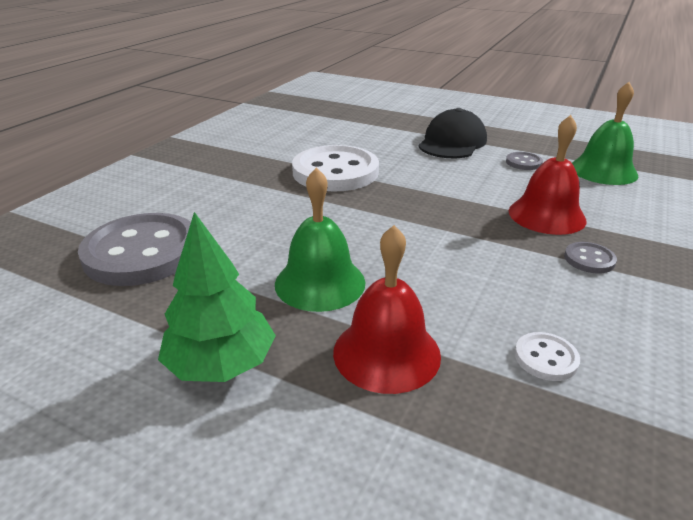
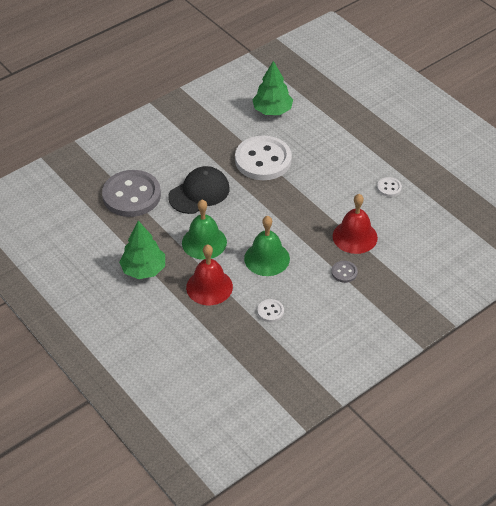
camera: 25 degrees right, 15 degrees up
black cap [418,108,487,158] -> black cap moved to [168,166,230,214]
grey button [506,152,543,170] -> white button [377,177,402,197]
green bell [572,82,638,185] -> green bell moved to [244,216,290,276]
none -> green tree [252,61,293,115]

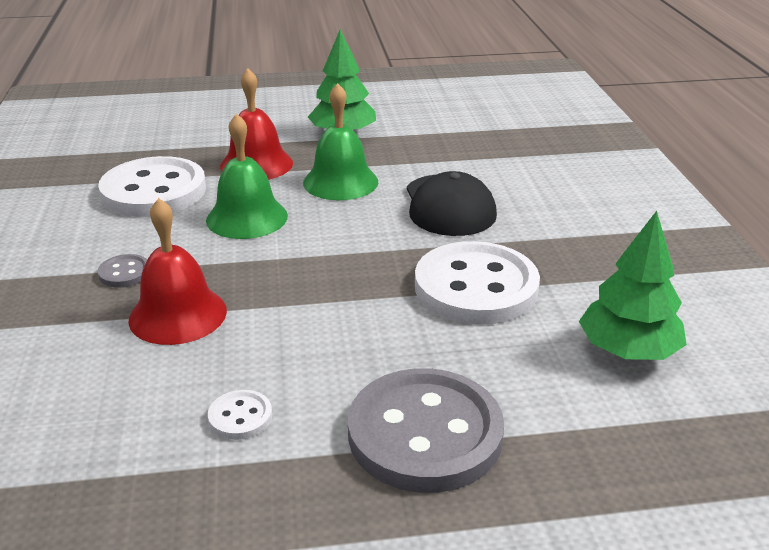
camera: 120 degrees right, 15 degrees down
grey button [102,170,161,217] -> grey button moved to [348,368,504,493]
white button [257,299,284,322] -> white button [98,156,206,217], size x2.38

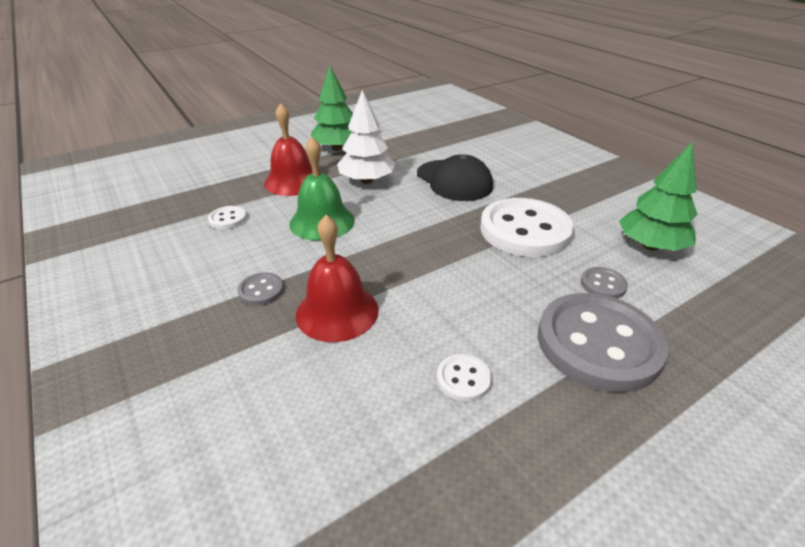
camera: 25 degrees left, 5 degrees up
white button [98,156,206,217] -> white button [208,206,247,229], size x0.42
green bell [303,83,378,200] -> white tree [337,90,395,184]
none -> grey button [581,267,628,298]

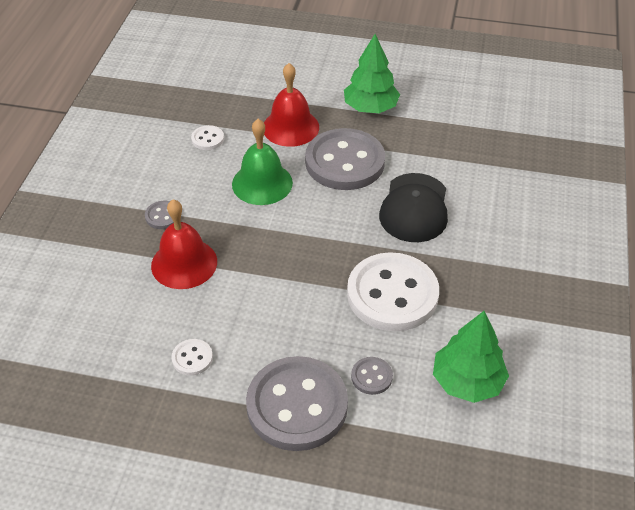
camera: 45 degrees right, 10 degrees up
white tree [337,90,395,184] -> grey button [305,128,385,190]

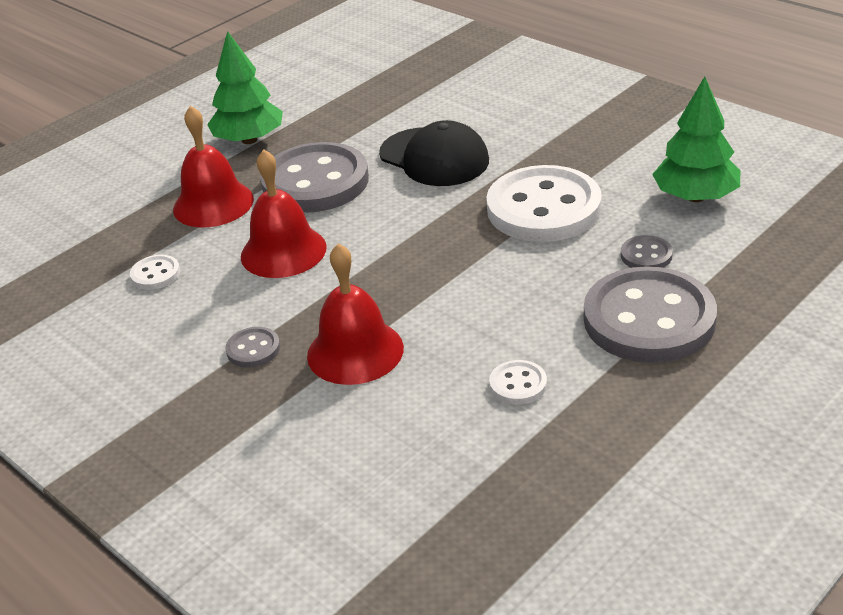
camera: 55 degrees left, 10 degrees down
green bell [232,119,293,205] -> red bell [241,149,326,278]

